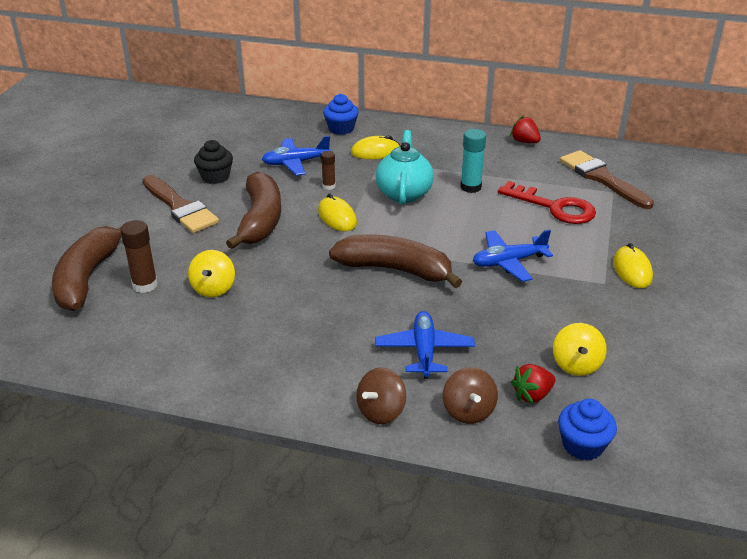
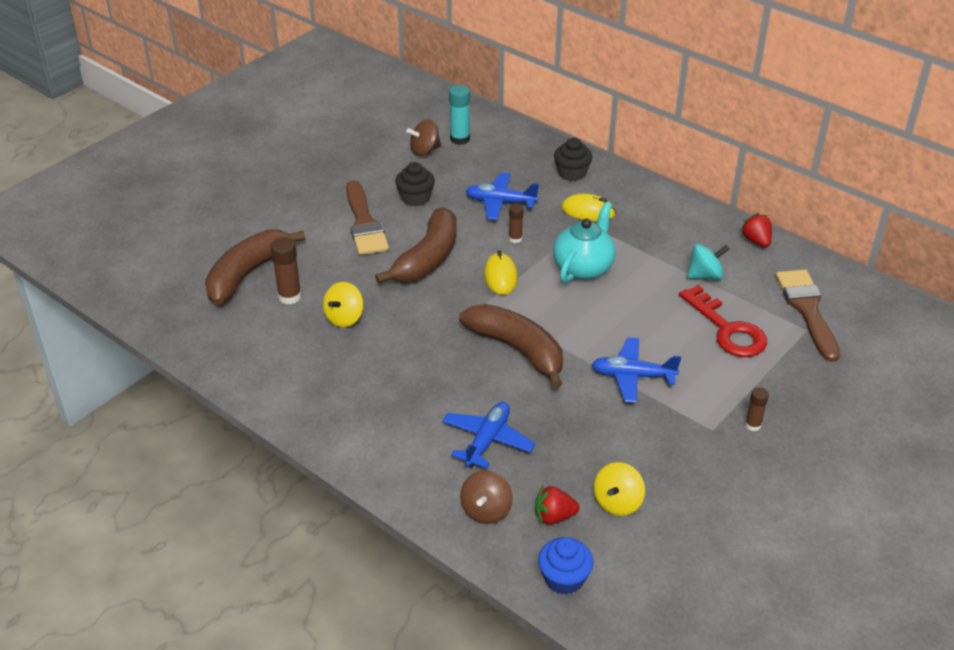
camera: 25 degrees right, 5 degrees up
blue cupcake [323,94,359,135] -> black cupcake [554,138,592,181]
brown spinning top [356,367,406,424] -> brown spinning top moved to [406,119,441,156]
turquoise glue stick [460,129,486,193] -> turquoise glue stick moved to [449,85,470,145]
yellow mouse [613,243,653,288] -> brown glue stick [745,387,769,431]
none -> turquoise spinning top [687,244,729,280]

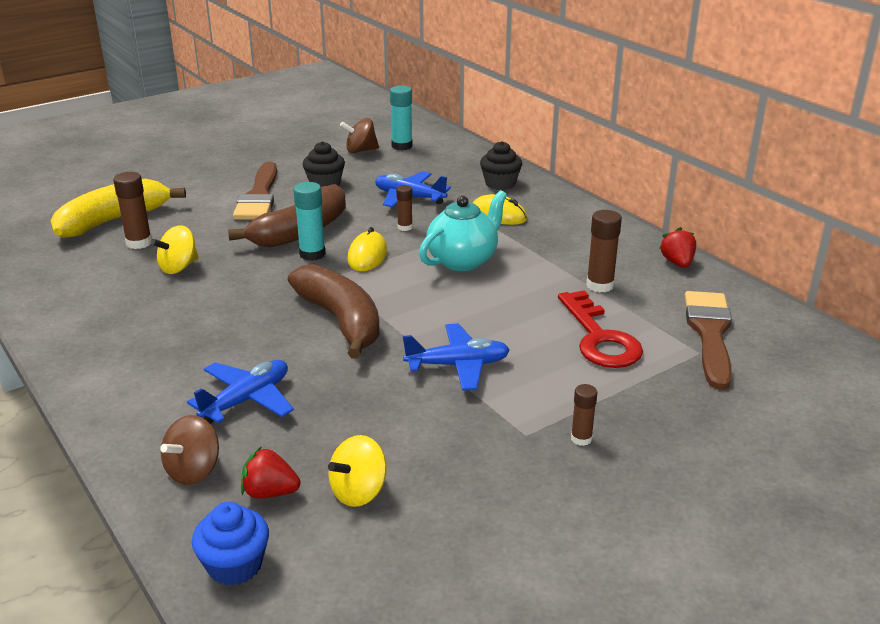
camera: 15 degrees right, 10 degrees down
brown banana [205,229,305,305] -> yellow banana [51,179,186,238]
blue plane [592,337,681,403] -> blue plane turned 150 degrees clockwise [403,323,510,391]
turquoise spinning top [687,244,729,280] -> brown glue stick [586,210,622,292]
none -> turquoise glue stick [293,182,326,261]

